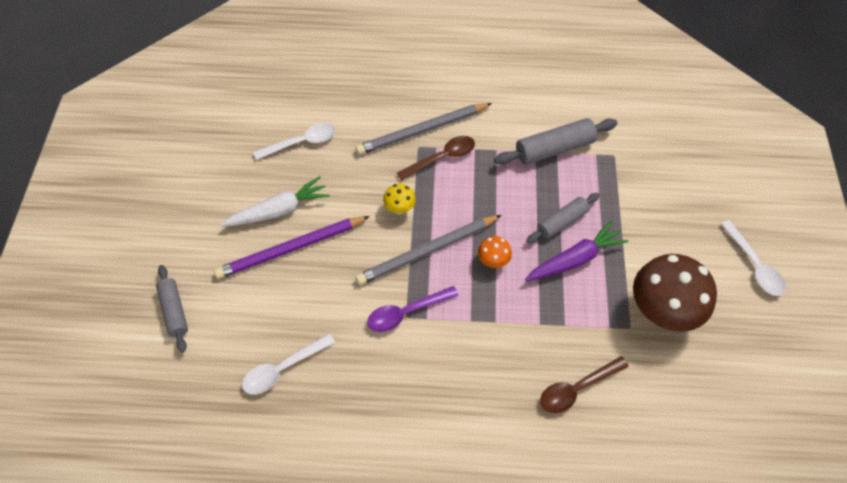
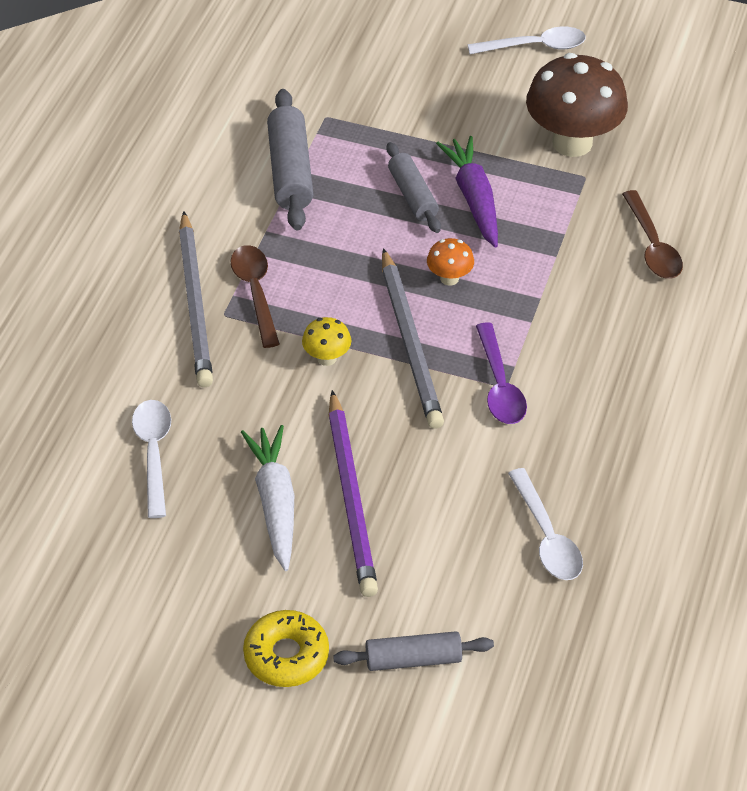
camera: 75 degrees left, 10 degrees down
none -> yellow donut [243,610,329,687]

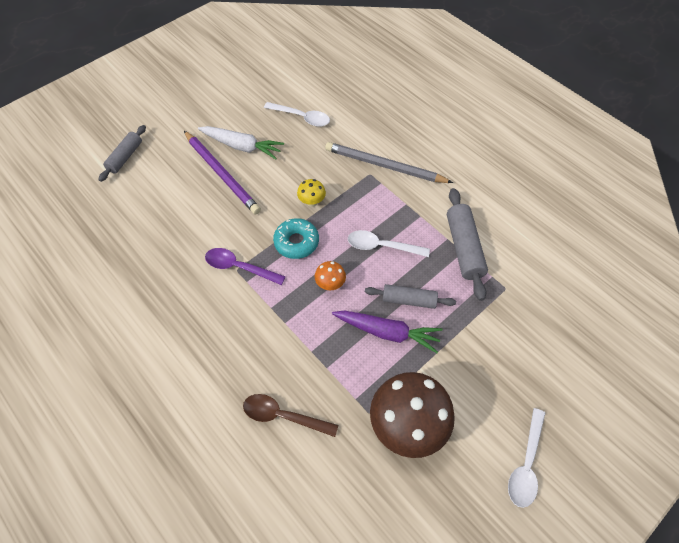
camera: 120 degrees right, 10 degrees up
brown spoon [231,245,280,348] -> none
yellow donut [243,610,329,687] -> none
grey rolling pin [267,89,313,230] -> grey rolling pin turned 60 degrees clockwise [447,188,488,301]
purple pencil [329,390,378,597] -> purple pencil turned 150 degrees counterclockwise [184,131,261,214]
grey pencil [382,248,444,429] -> turquoise donut [273,218,319,259]
white spoon [508,468,583,580] -> white spoon moved to [348,230,430,257]

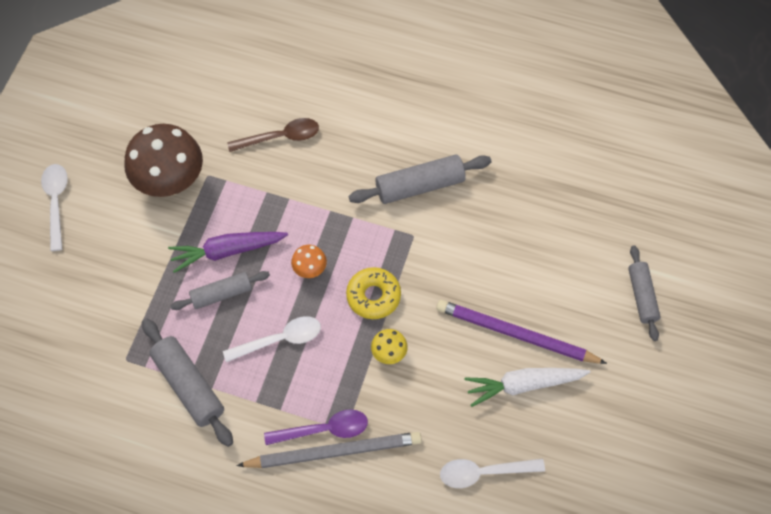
camera: 150 degrees right, 5 degrees up
purple spoon [205,248,286,285] -> purple spoon moved to [264,409,368,445]
turquoise donut [273,218,319,259] -> yellow donut [346,267,401,319]
none -> grey rolling pin [349,155,491,204]

